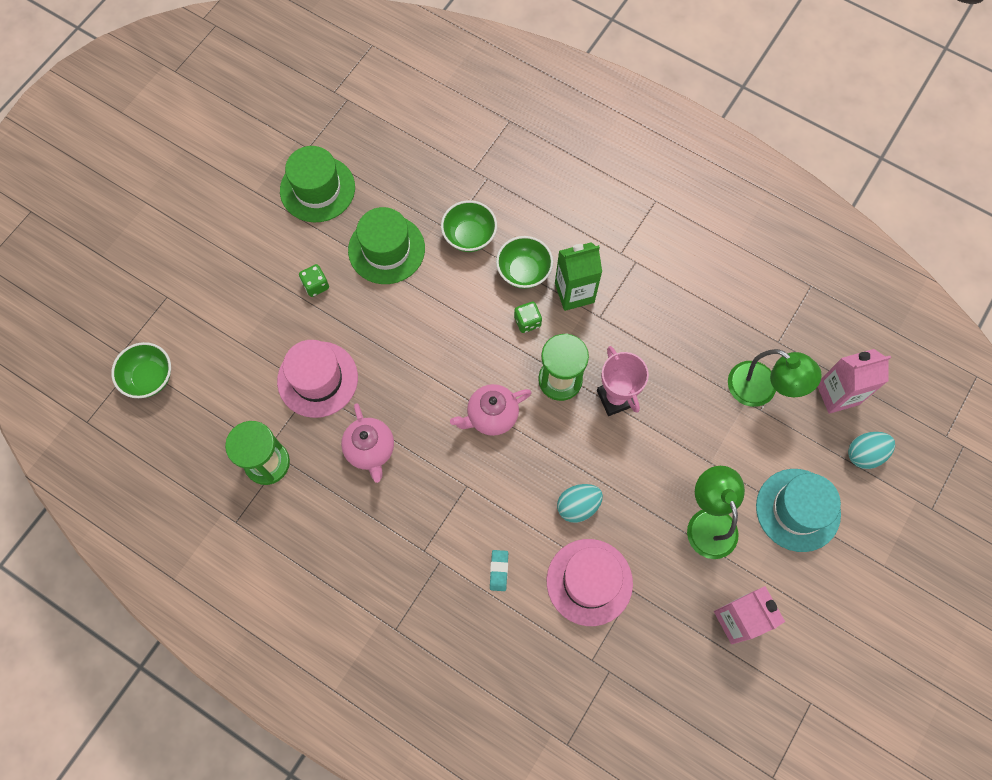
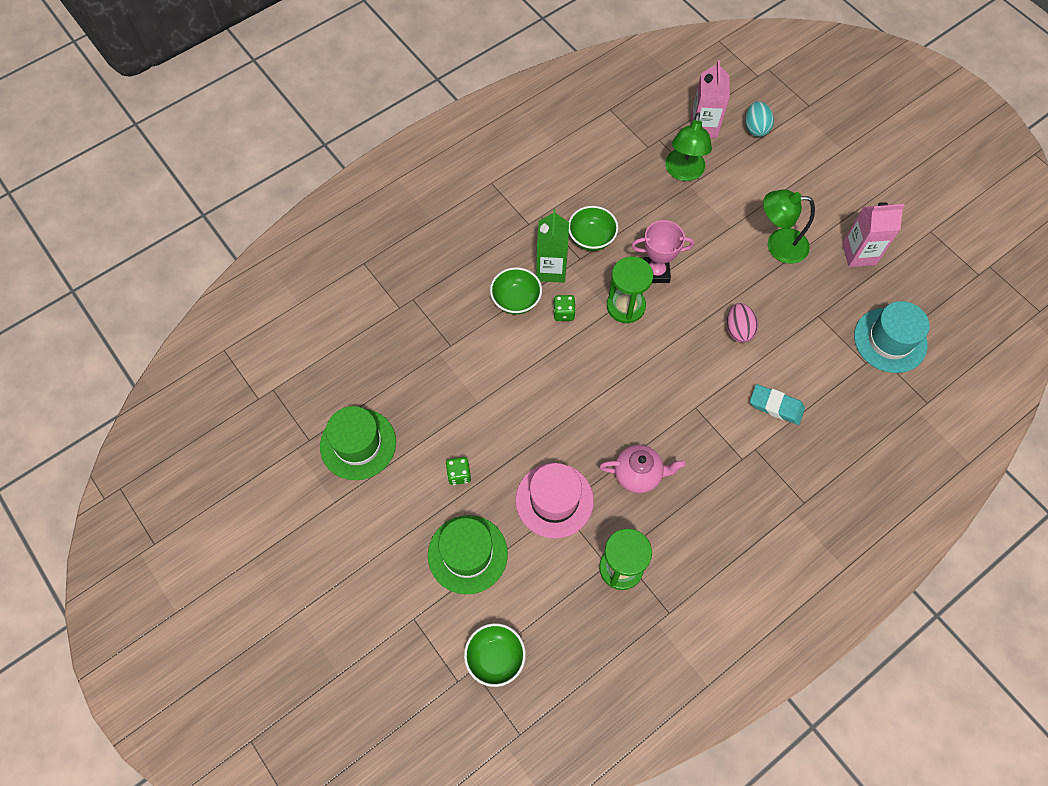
camera: 70 degrees left, 5 degrees down
green hat [348,207,425,284] -> green hat moved to [428,515,508,594]
green bowl [441,200,497,252] -> green bowl moved to [569,206,618,251]
pink teapot [450,384,532,436] -> none
turquoise eraser [490,550,508,591] -> turquoise eraser [750,384,805,425], size x1.58
pink hat [547,539,633,626] -> none
turquoise egg [557,484,603,523] -> pink egg [727,303,758,343]
green lamp [728,349,822,407] -> green lamp turned 135 degrees clockwise [665,112,712,181]
turquoise hat [756,469,841,552] -> turquoise hat moved to [854,301,929,373]

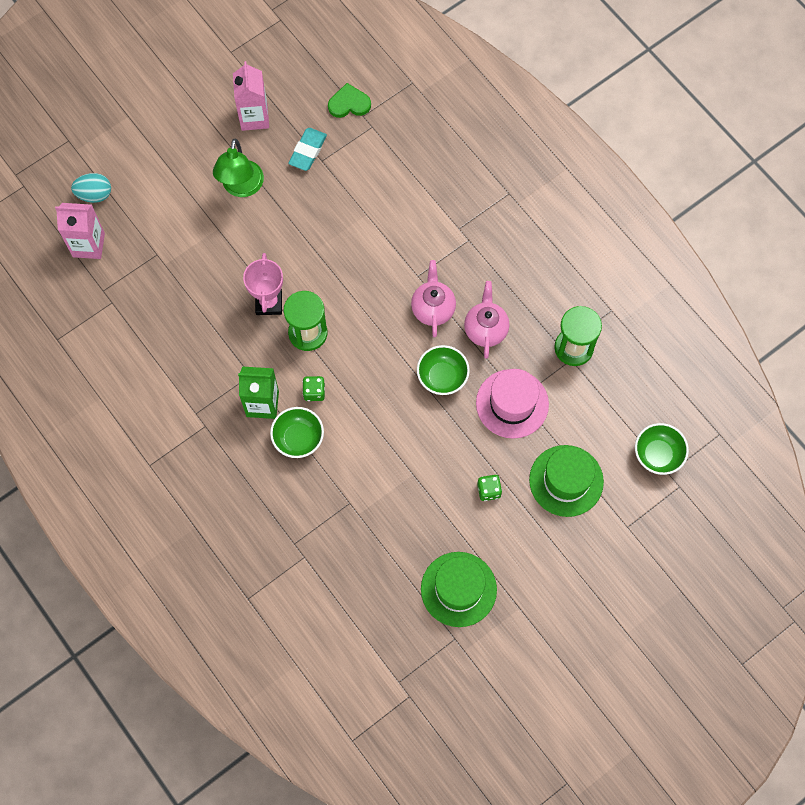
camera: 90 degrees left, 5 degrees up
green bowl [569,206,618,251] -> green bowl moved to [417,345,470,395]
green lamp [665,112,712,181] -> none
pink egg [727,303,758,343] -> none
turquoise eraser [750,384,805,425] -> turquoise eraser moved to [288,128,327,171]
turquoise hat [854,301,929,373] -> green heart [328,83,371,118]
none -> pink teapot [411,260,456,337]

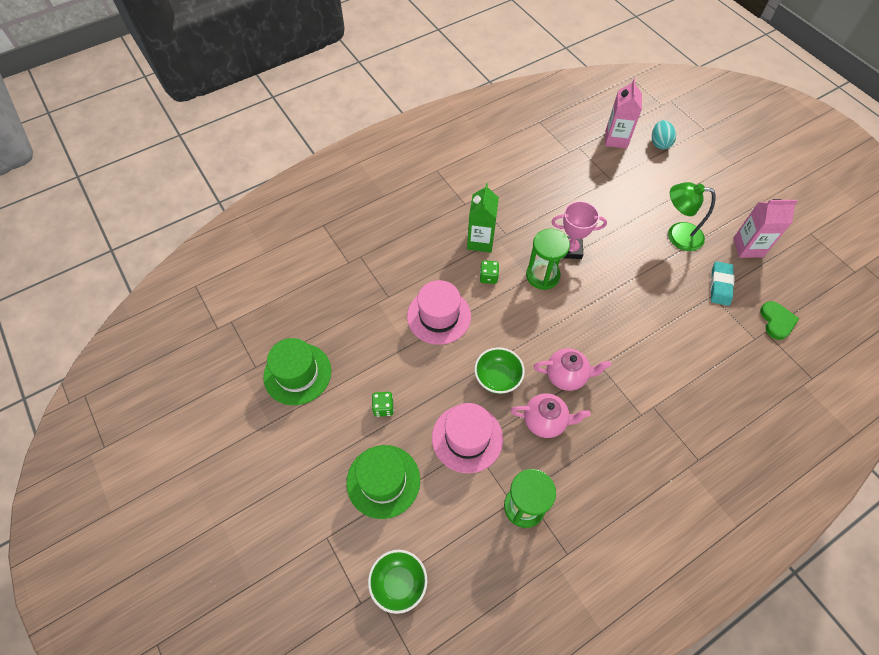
camera: 95 degrees right, 10 degrees down
green bowl [270,407,324,458] -> none
turquoise eraser [288,128,327,171] -> turquoise eraser turned 75 degrees clockwise [710,261,734,306]
none -> pink hat [407,280,471,345]

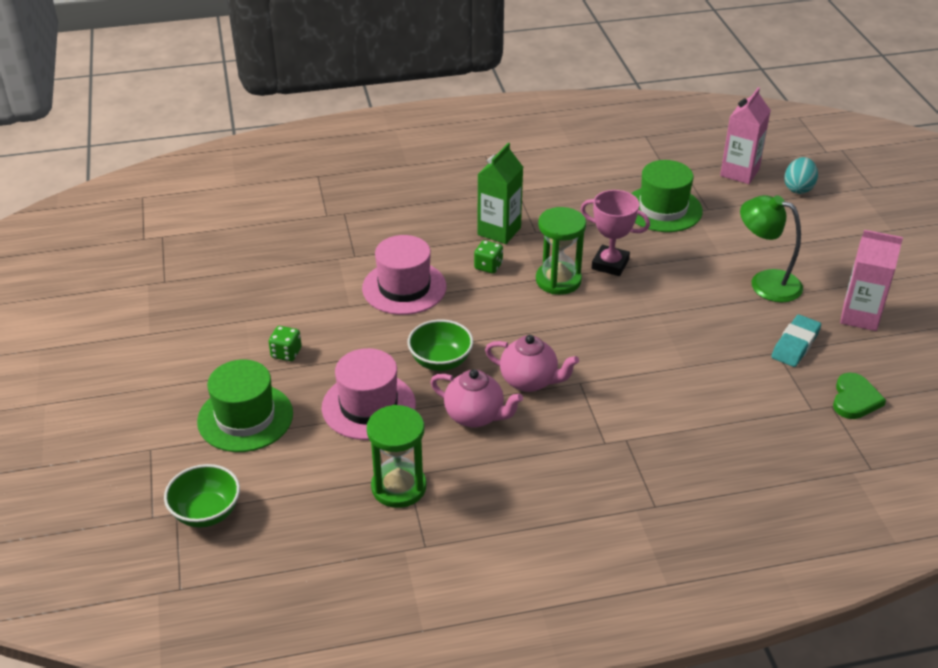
camera: 20 degrees right, 20 degrees down
green hat [263,338,331,405] -> green hat moved to [631,160,703,232]

